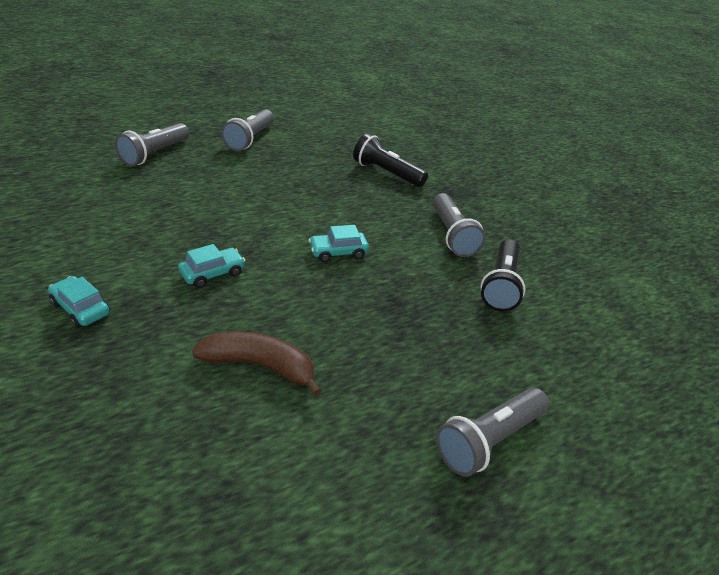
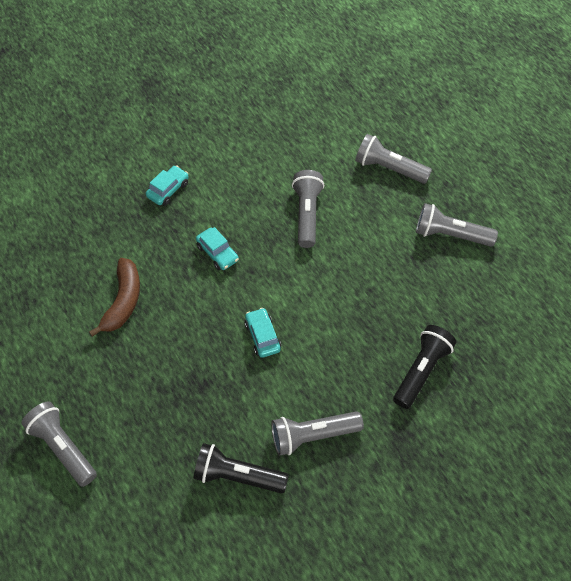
camera: 90 degrees right, 20 degrees up
none -> grey flashlight [292,170,324,248]

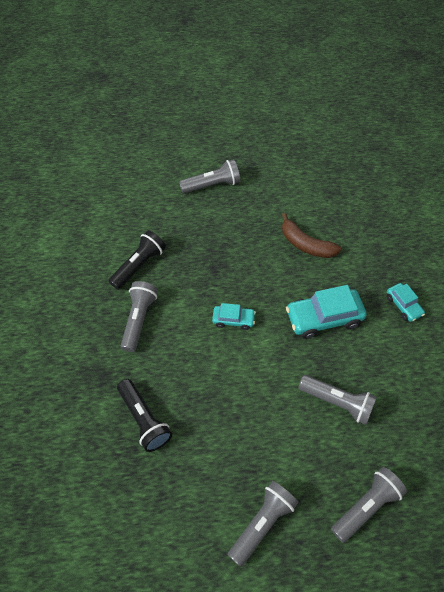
camera: 115 degrees right, 0 degrees up
turquoise car [196,227,239,270] -> turquoise car [286,285,367,339], size x1.80

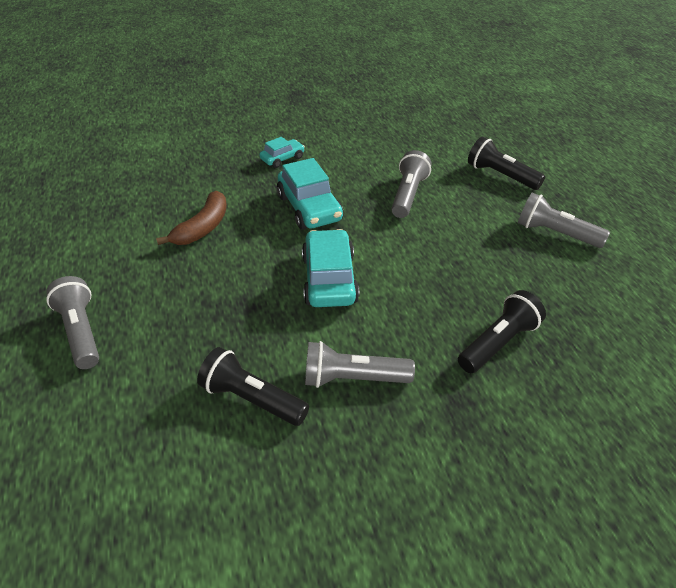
camera: 100 degrees left, 15 degrees down
turquoise car [212,303,256,330] -> turquoise car [302,229,359,307], size x1.80
grey flashlight [331,467,407,543] -> black flashlight [468,136,545,190]

